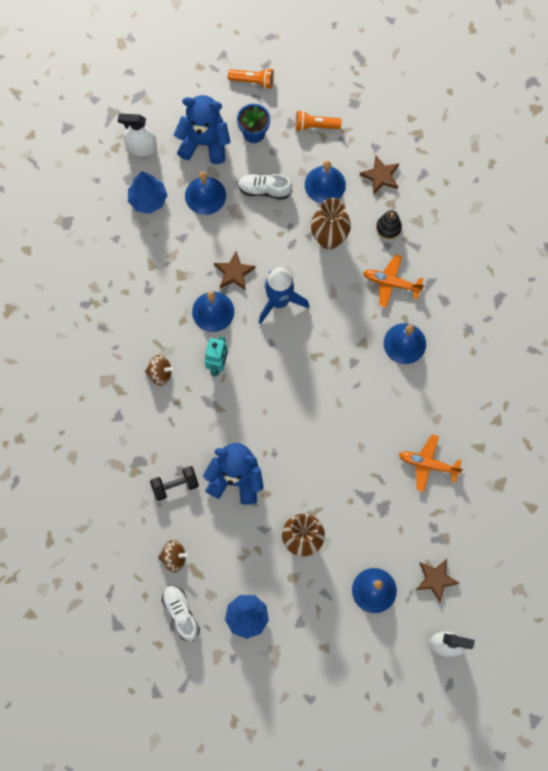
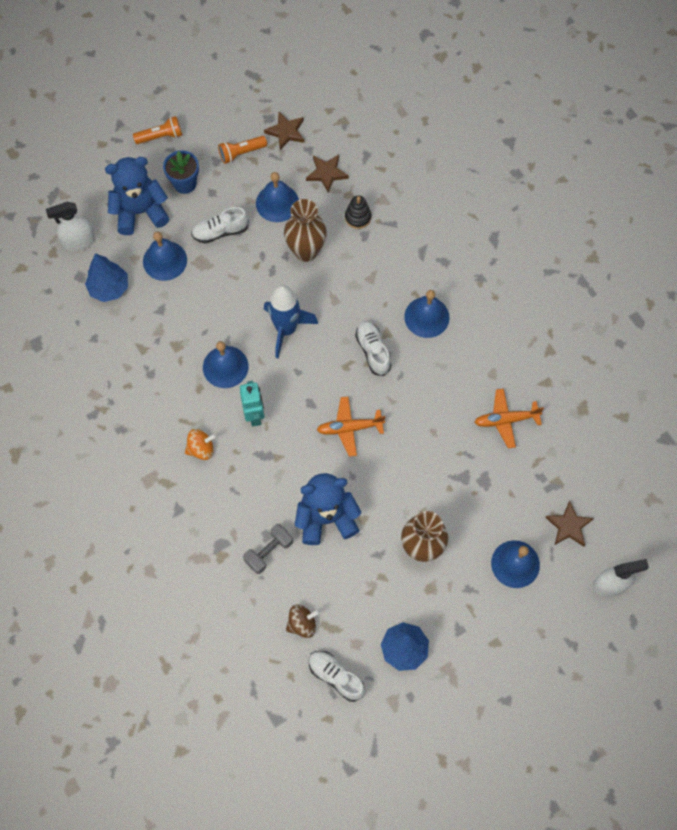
camera: 25 degrees left, 5 degrees down
brown spinning top [145,355,176,386] -> orange spinning top [185,429,217,460]
black dumbbell [150,466,199,501] -> grey dumbbell [243,524,293,574]
brown star [214,252,256,290] -> brown star moved to [264,112,305,150]
orange plane [363,254,424,308] -> orange plane moved to [317,396,385,457]
none -> white shoe [355,321,391,376]

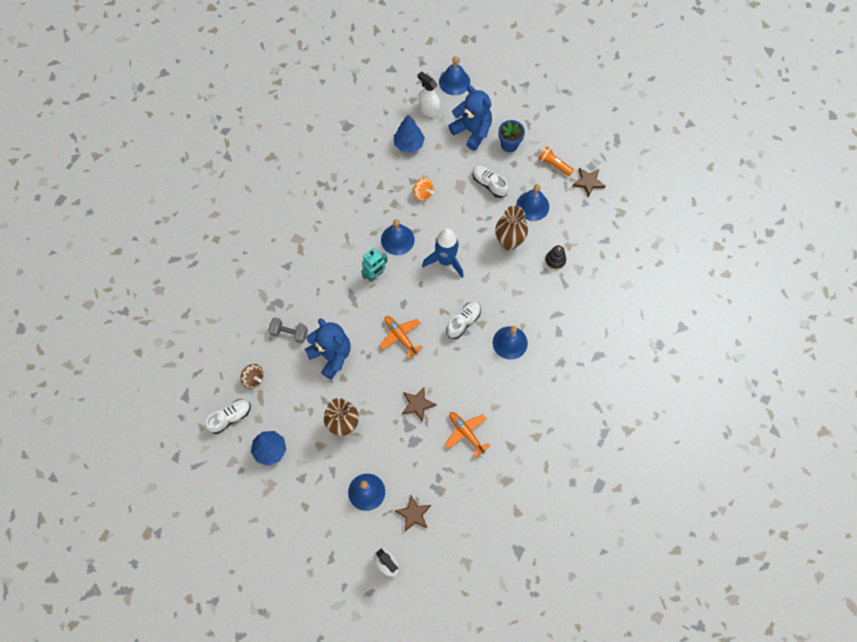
camera: 60 degrees right, 0 degrees up
orange flashlight [133,116,182,144] -> none
blue bell [143,232,187,281] -> blue bell moved to [439,56,470,95]
orange spinning top [185,429,217,460] -> orange spinning top moved to [414,177,434,201]
brown star [306,155,349,193] -> brown star moved to [402,387,437,422]
white shoe [309,651,365,702] -> white shoe turned 45 degrees clockwise [205,399,251,434]

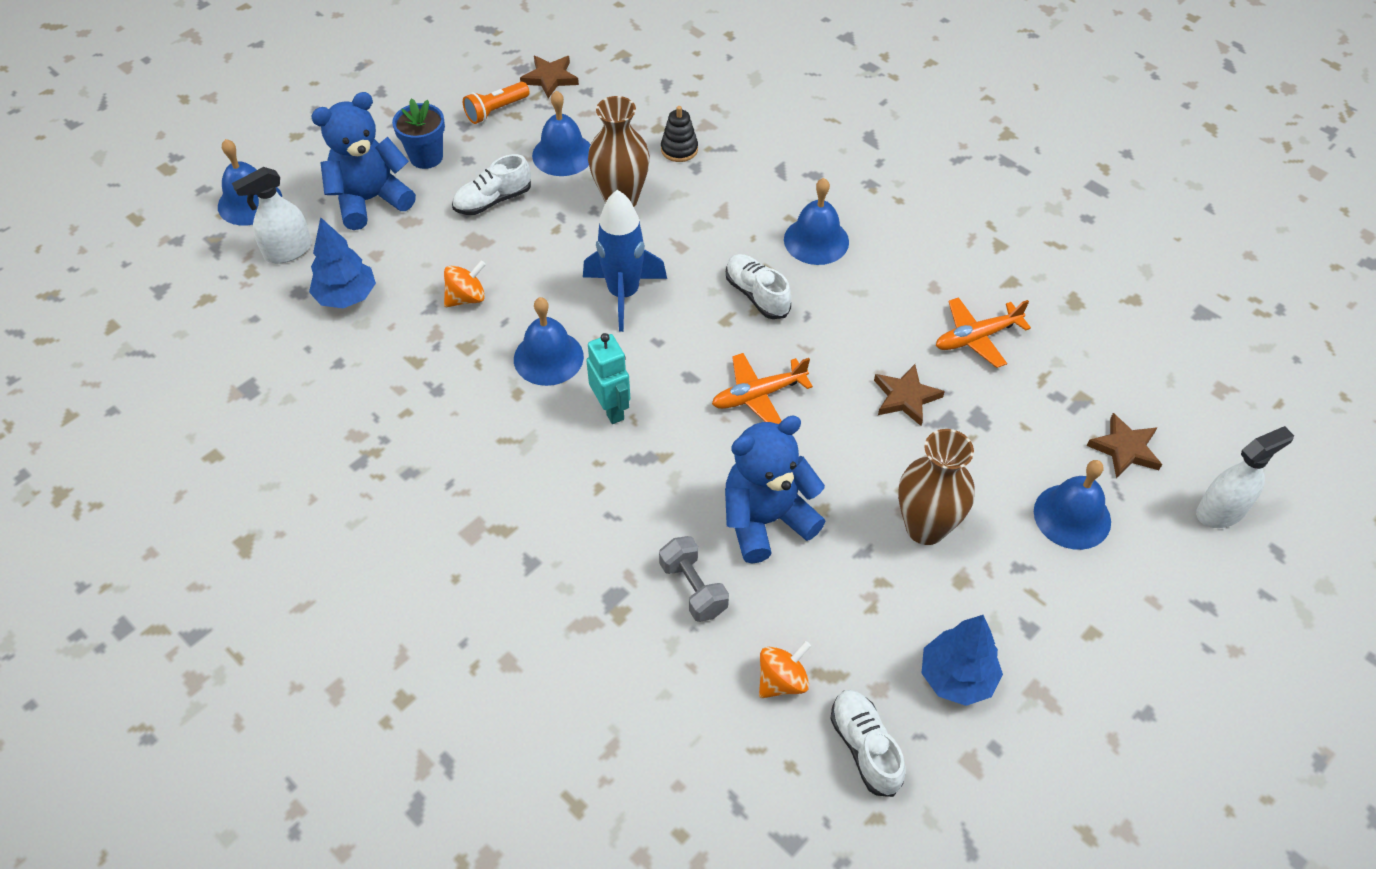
camera: 75 degrees left, 15 degrees down
brown spinning top [240,364,264,389] -> orange spinning top [759,641,811,698]
grey dumbbell [268,317,308,344] -> grey dumbbell turned 60 degrees counterclockwise [659,536,729,622]

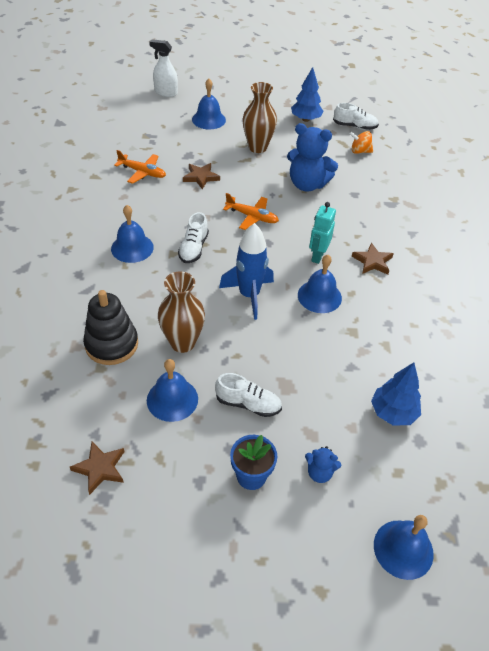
camera: 135 degrees left, 5 degrees down
white spray bottle [232,167,312,263] -> none
blue teddy bear [311,92,416,230] -> blue teddy bear [305,446,341,483], size x0.48
orange spinning top [444,260,486,307] -> none
orange flashlight [463,82,530,124] -> none
grey dumbbell [659,536,729,622] -> none
black stacking toy [661,106,698,162] -> black stacking toy [83,290,138,365], size x1.80
white shoe [830,690,906,797] -> white shoe turned 105 degrees counterclockwise [333,103,379,130]
brown star [1087,413,1162,478] -> brown star moved to [352,243,394,275]

